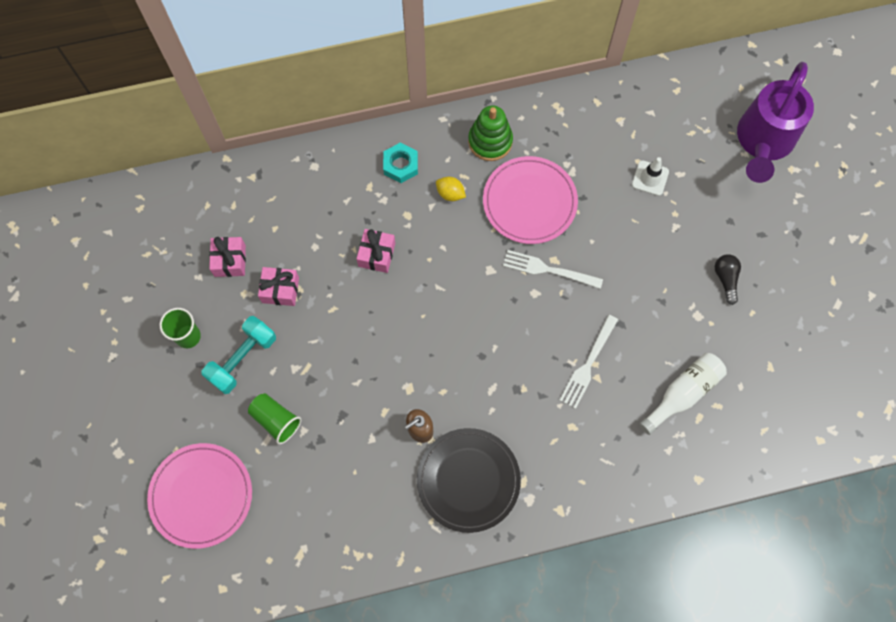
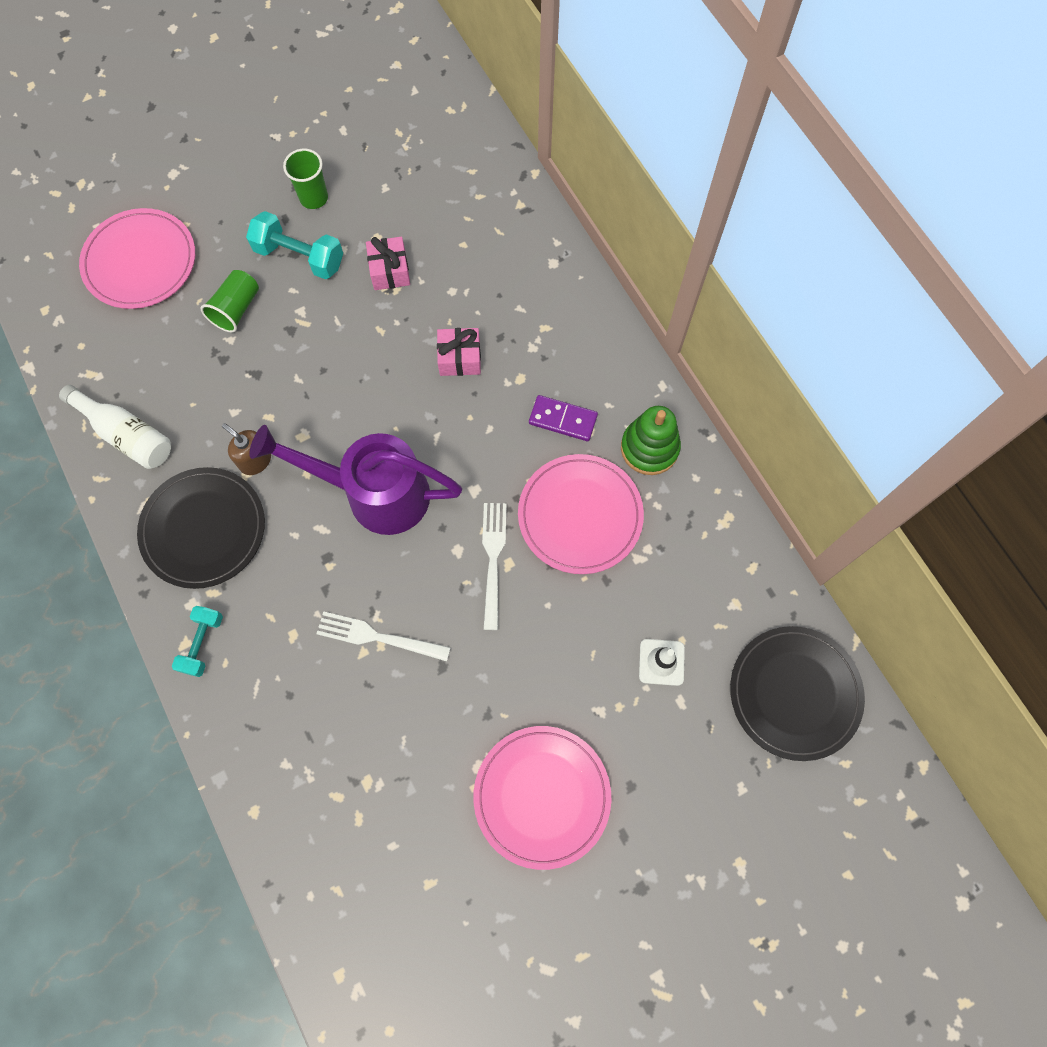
camera: 75 degrees right, 0 degrees up
pink gift [209,237,246,277] -> none
turquoise nut [383,142,418,183] -> none
yellow lemon [436,177,466,201] -> purple domino [529,395,598,441]
white bottle [639,353,727,435] -> white bottle moved to [59,385,171,469]
black light bulb [715,254,741,305] -> pink plate [473,726,611,870]
purple watering can [737,62,814,183] -> purple watering can moved to [249,425,462,535]
none -> turquoise dumbbell [172,606,223,677]
none -> black plate [730,626,865,761]

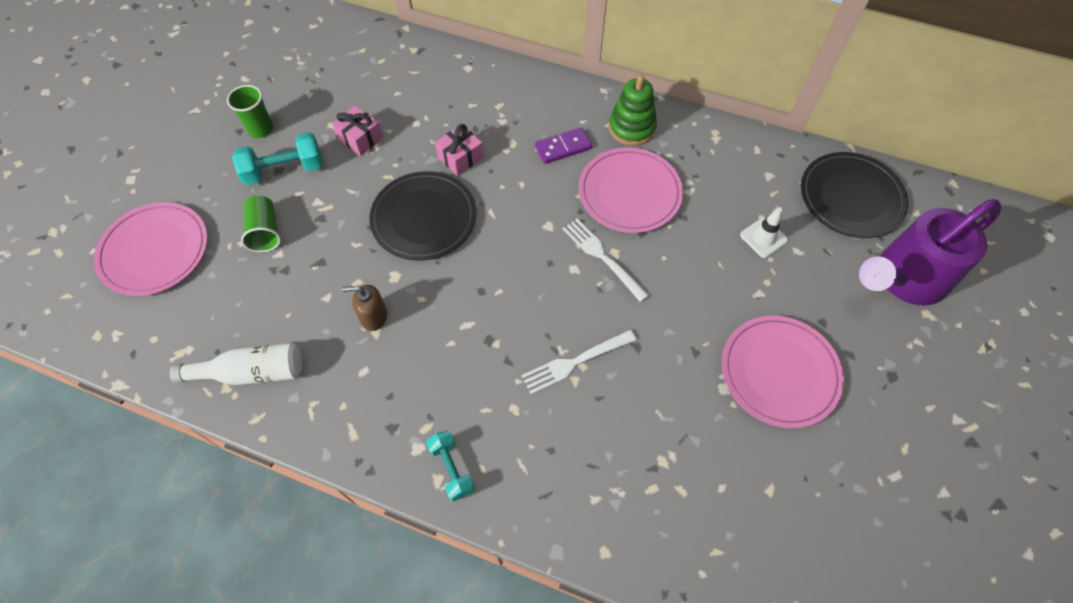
camera: 40 degrees left, 10 degrees down
black plate [137,467,265,589] -> black plate moved to [369,171,477,260]
purple watering can [249,425,462,535] -> purple watering can moved to [859,199,1001,305]

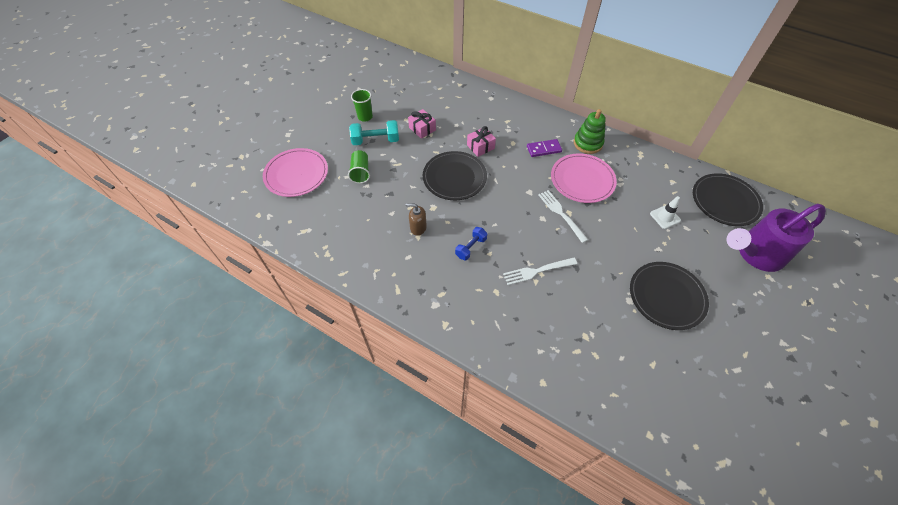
camera: 10 degrees right, 5 degrees down
white bottle [170,343,302,385] -> none
turquoise dumbbell [426,430,475,501] -> none
pink plate [722,316,844,428] -> black plate [630,262,709,330]
none -> blue dumbbell [455,227,487,260]

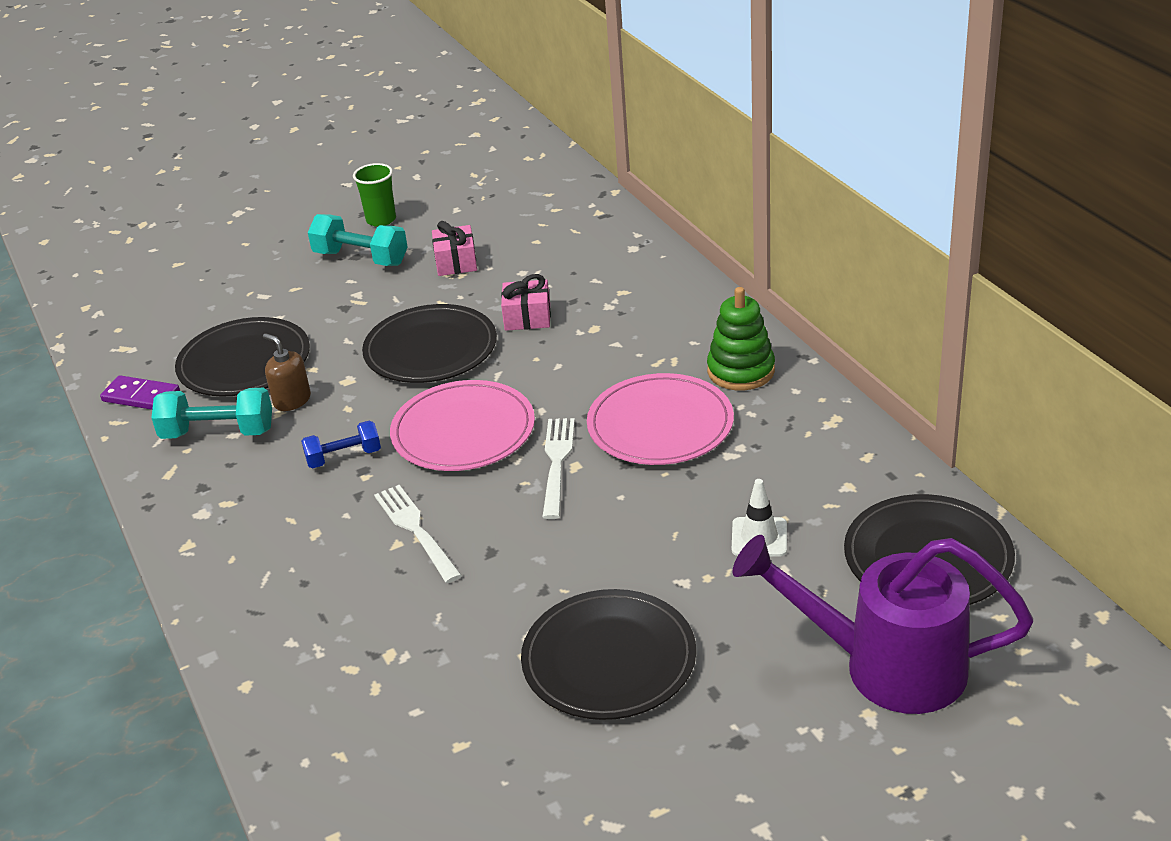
camera: 35 degrees right, 20 degrees down
pink plate [263,148,328,197] -> pink plate moved to [390,380,535,471]
green cup [348,150,370,184] -> none
white fork [503,258,577,285] -> white fork turned 45 degrees clockwise [374,485,462,583]
purple domino [527,139,562,157] -> purple domino moved to [100,375,180,410]
none -> turquoise dumbbell [152,388,272,439]
none -> black plate [175,317,310,397]

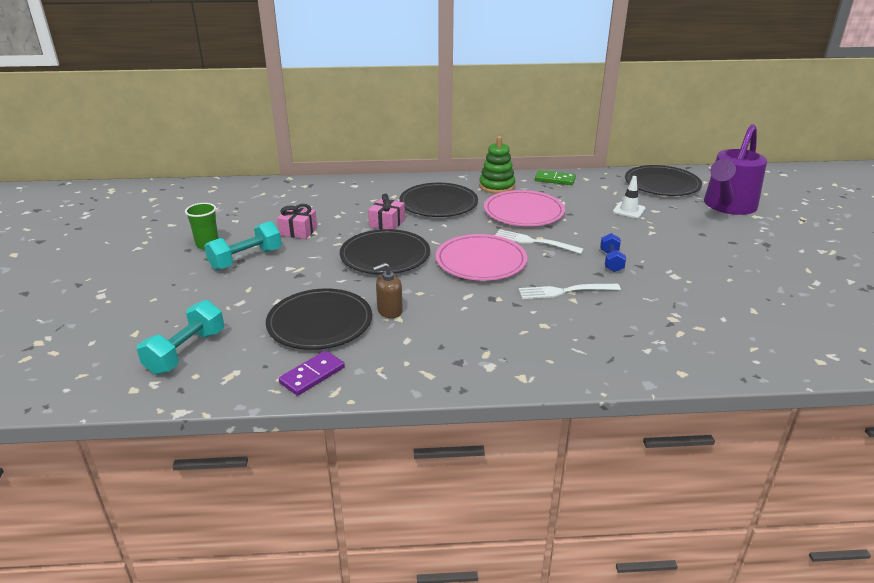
camera: 70 degrees left, 5 degrees down
turquoise dumbbell [152,388,272,439] -> turquoise dumbbell moved to [137,300,224,375]
blue dumbbell [301,421,381,469] -> blue dumbbell moved to [600,233,626,272]
black plate [521,589,696,720] -> black plate moved to [399,183,478,217]
none -> green domino [535,170,576,185]

